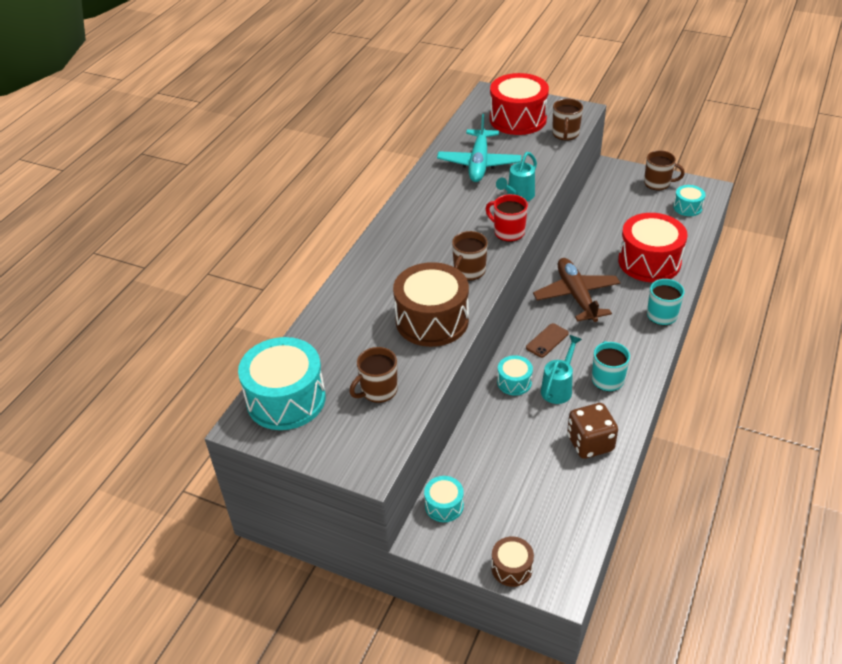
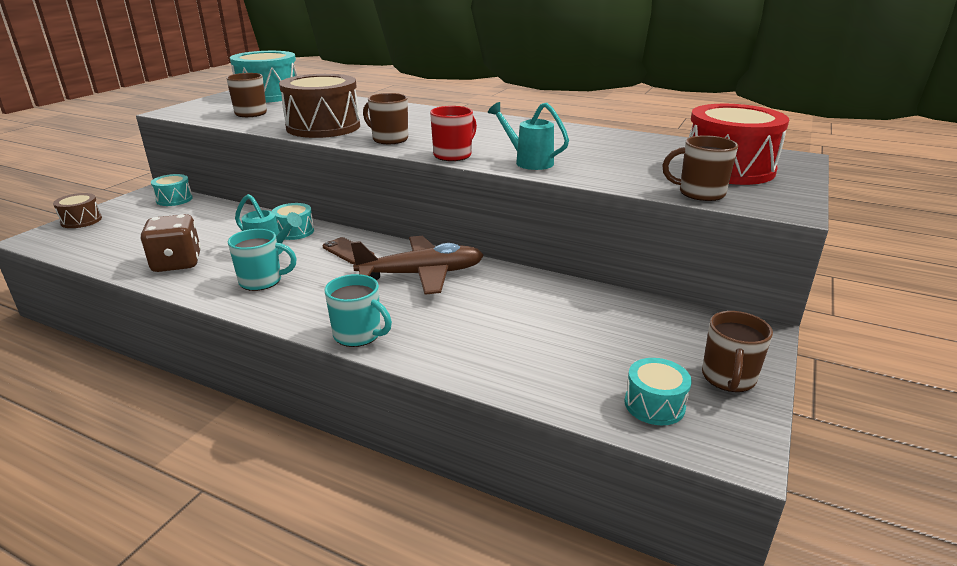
camera: 90 degrees right, 15 degrees down
turquoise plane [437,114,521,182] -> none
red drum [618,213,688,282] -> none

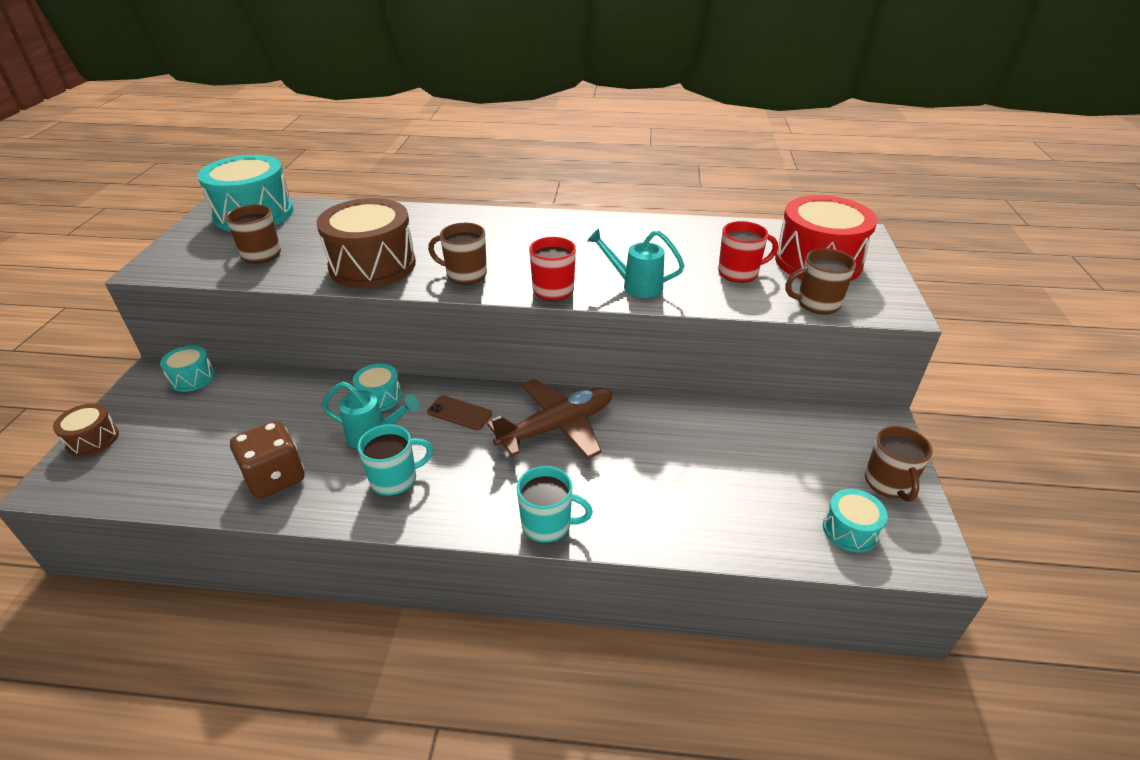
camera: 20 degrees left, 10 degrees up
none -> red mug [718,221,778,283]

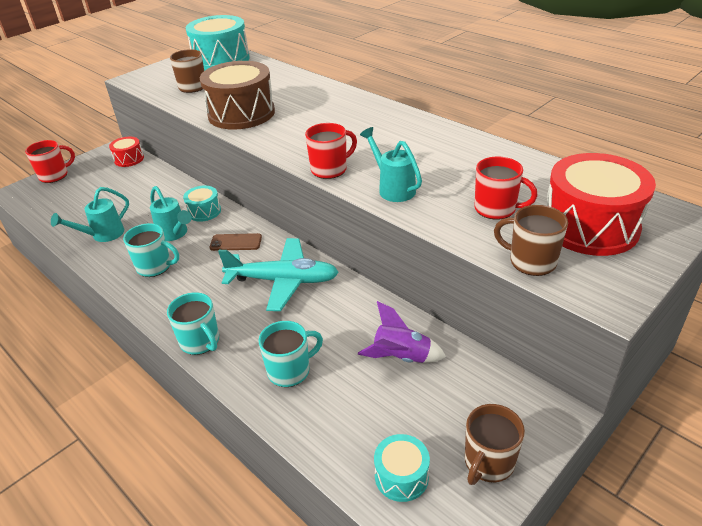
camera: 40 degrees right, 0 degrees up
brown drum [53,403,119,457] -> red mug [25,140,75,183]
turquoise drum [160,346,215,392] -> red drum [109,137,144,167]
brown dice [230,421,304,499] -> turquoise watering can [51,187,129,242]
brown phone [427,395,492,430] -> brown phone turned 60 degrees counterclockwise [210,233,262,251]
brown mug [428,223,487,284] -> none
brown plane [487,379,612,459] -> turquoise plane [218,238,339,311]
none -> turquoise mug [258,321,323,387]
none -> purple rocket [358,301,446,363]

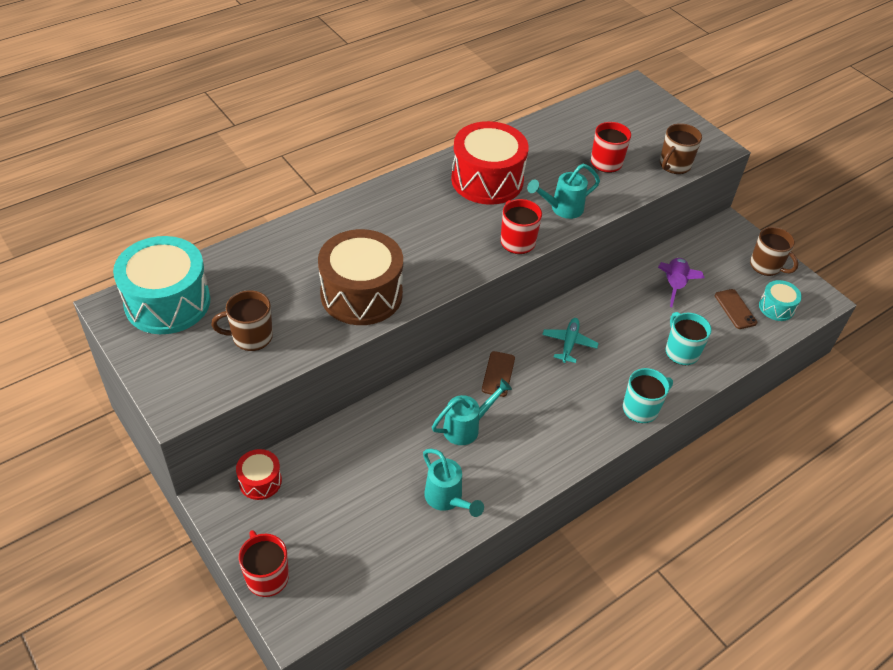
camera: 85 degrees left, 10 degrees up
turquoise mug [123,223,179,277] -> none
turquoise drum [183,186,221,222] -> none
turquoise plane [218,238,339,311] -> turquoise plane [542,318,599,363], size x0.54
red drum [547,153,656,256] -> red drum moved to [451,121,529,205]
none -> brown phone [715,289,757,329]

